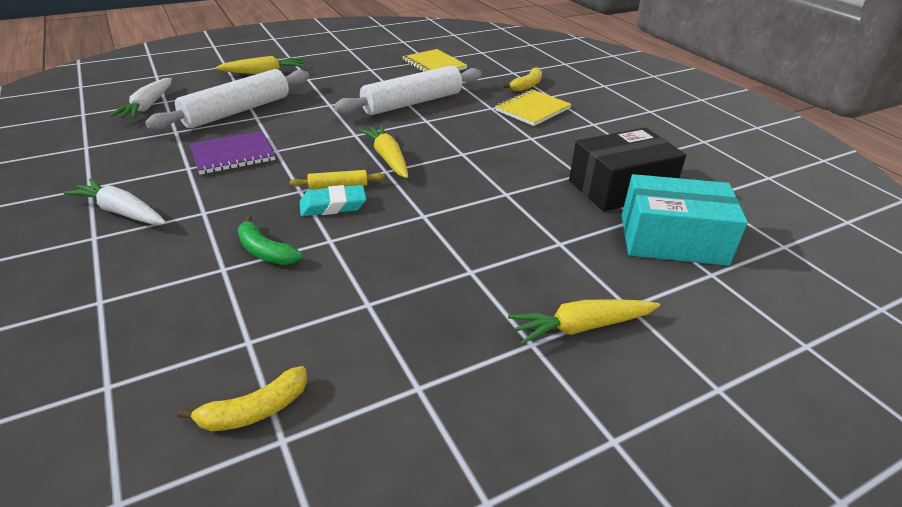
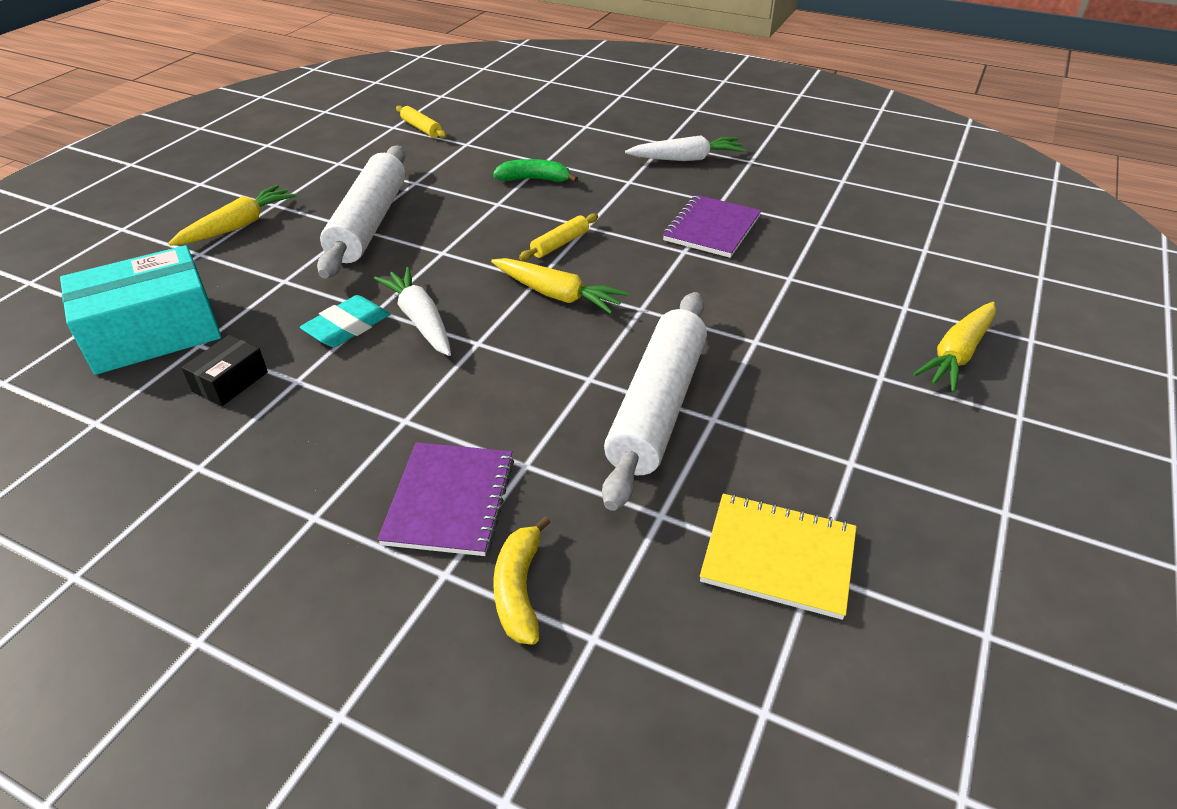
camera: 145 degrees right, 5 degrees up
white carrot [109,78,172,119] -> white carrot moved to [374,267,451,356]
white rolling pin [145,69,309,130] -> white rolling pin moved to [317,146,406,278]
yellow banana [177,366,307,431] -> yellow rolling pin [396,105,447,138]
turquoise eraser [300,185,367,216] -> turquoise eraser moved to [300,295,390,347]
yellow notebook [495,89,572,126] -> purple notebook [377,442,514,556]
black box [569,128,686,212] -> black box [181,335,268,406], size x0.48

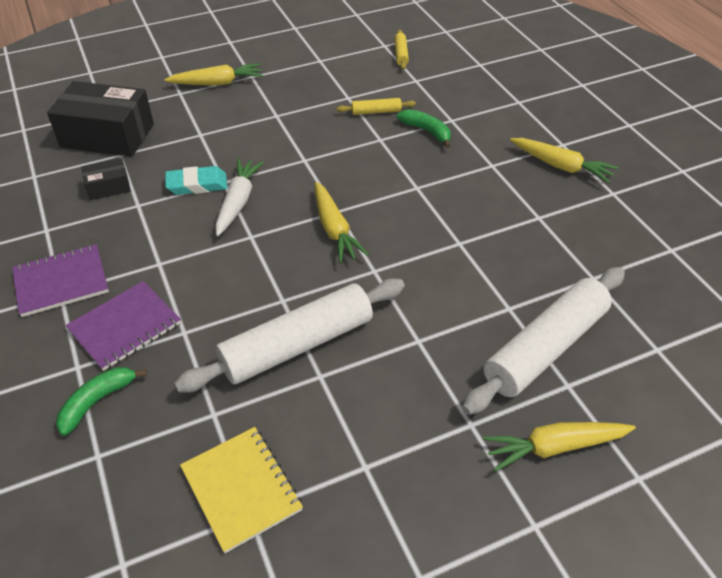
camera: 40 degrees right, 5 degrees up
turquoise box [60,245,221,375] -> black box [47,81,154,157]
white rolling pin [317,146,406,278] -> white rolling pin moved to [462,267,625,415]
yellow banana [493,516,551,645] -> green banana [56,367,147,436]
yellow rolling pin [519,213,598,261] -> yellow rolling pin moved to [337,98,416,115]
white carrot [625,135,746,161] -> yellow carrot [510,138,618,183]
purple notebook [663,195,761,258] -> purple notebook moved to [12,244,109,317]

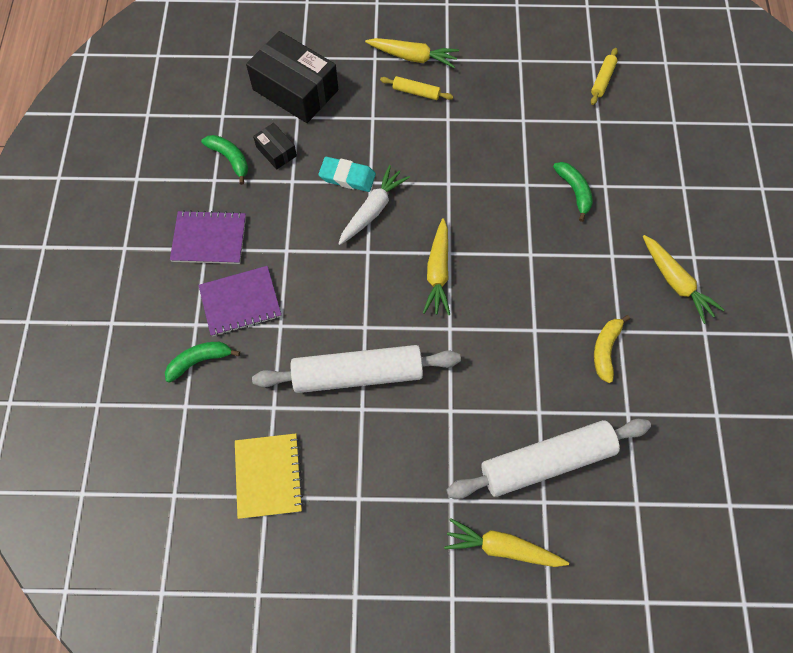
camera: 25 degrees right, 20 degrees up
black box [82,158,131,200] -> black box turned 45 degrees clockwise [253,123,297,170]
yellow rolling pin [337,98,416,115] -> yellow rolling pin moved to [380,76,453,100]
none -> green banana [201,135,248,185]
none -> yellow banana [594,315,630,383]

